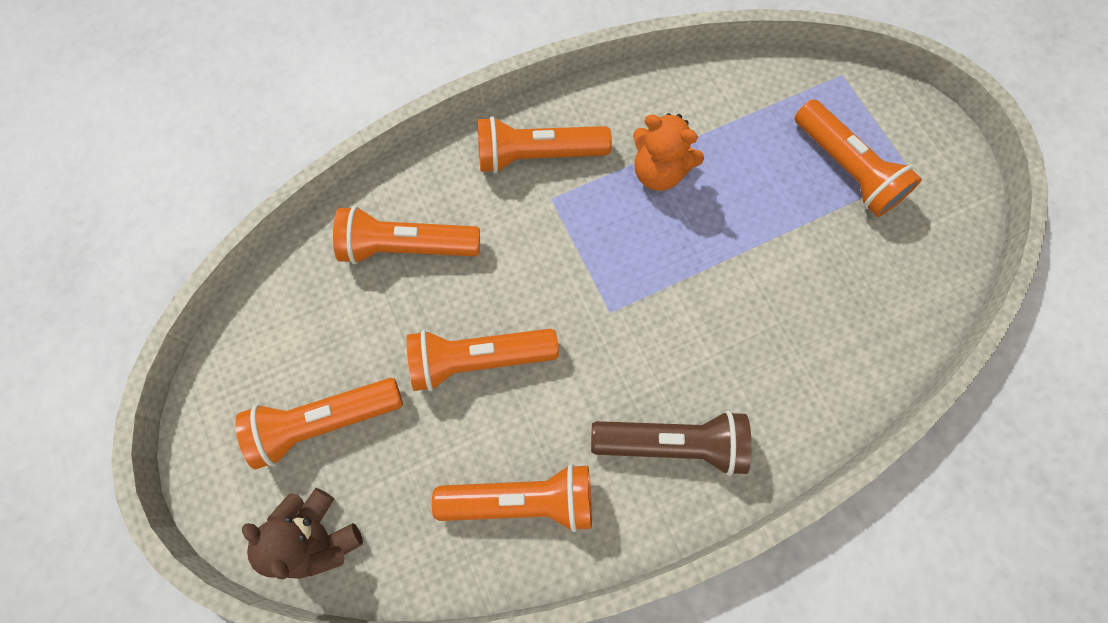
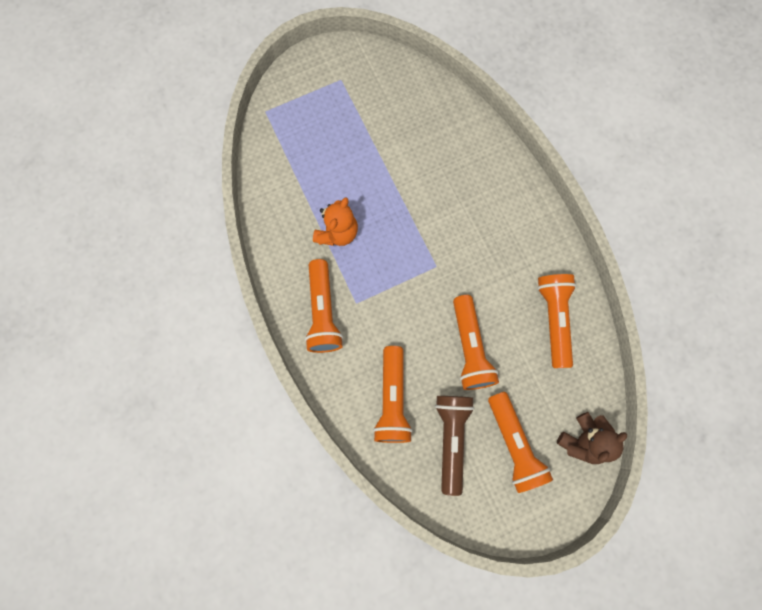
camera: 90 degrees left, 5 degrees up
brown flashlight [591,411,752,476] -> brown flashlight moved to [435,396,475,496]
orange flashlight [795,99,922,217] -> none

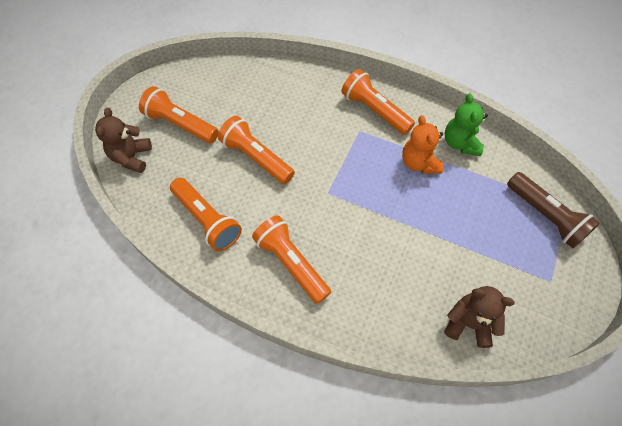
camera: 140 degrees right, 15 degrees down
orange flashlight [373,346,413,443] -> orange flashlight moved to [252,215,331,304]
brown flashlight [435,396,475,496] -> brown flashlight moved to [507,172,600,248]
none -> brown teddy bear [444,286,515,348]
none -> green teddy bear [445,93,488,156]

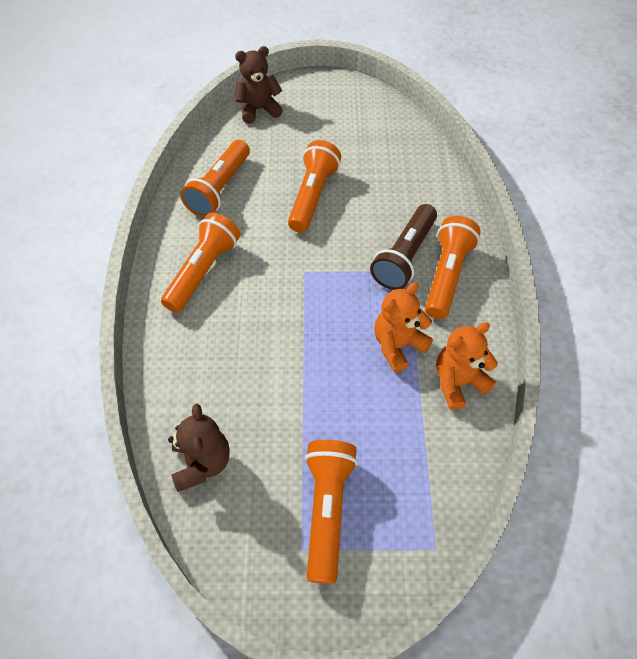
camera: 65 degrees right, 5 degrees down
orange flashlight [139,86,219,143] -> orange flashlight moved to [305,440,358,584]
green teddy bear [445,93,488,156] -> orange teddy bear [436,322,498,410]
brown flashlight [507,172,600,248] -> brown flashlight moved to [370,204,437,290]

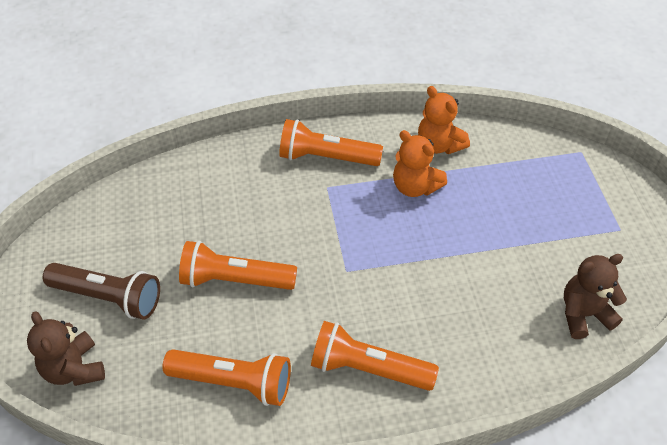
camera: 100 degrees left, 5 degrees down
orange flashlight [305,440,358,584] -> none
brown flashlight [370,204,437,290] -> brown flashlight moved to [43,263,160,319]

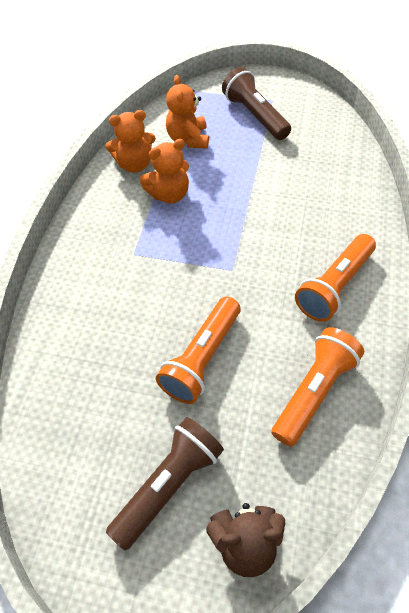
camera: 65 degrees left, 5 degrees up
orange flashlight [279,119,383,166] -> none
brown teddy bear [564,254,627,339] -> none
none -> orange teddy bear [166,75,209,149]
none -> brown flashlight [222,67,291,140]

